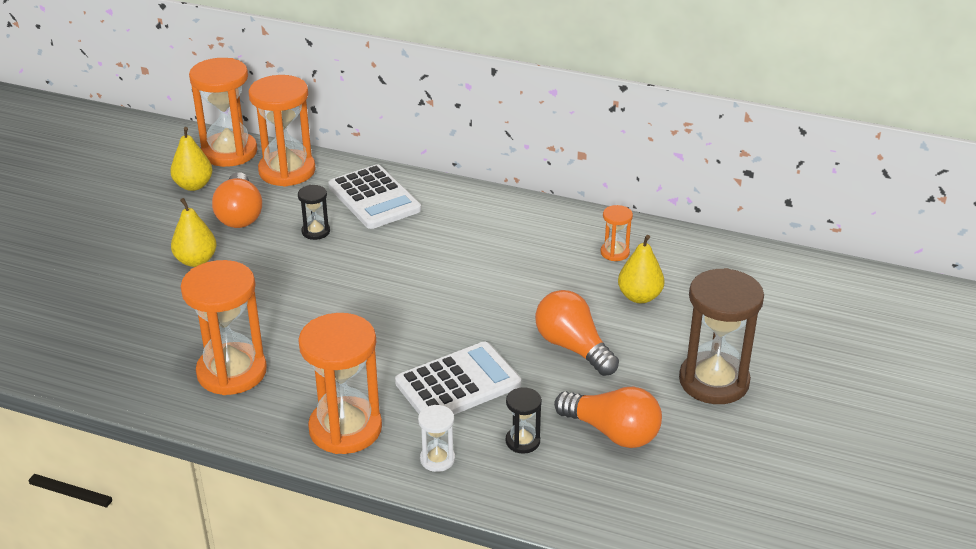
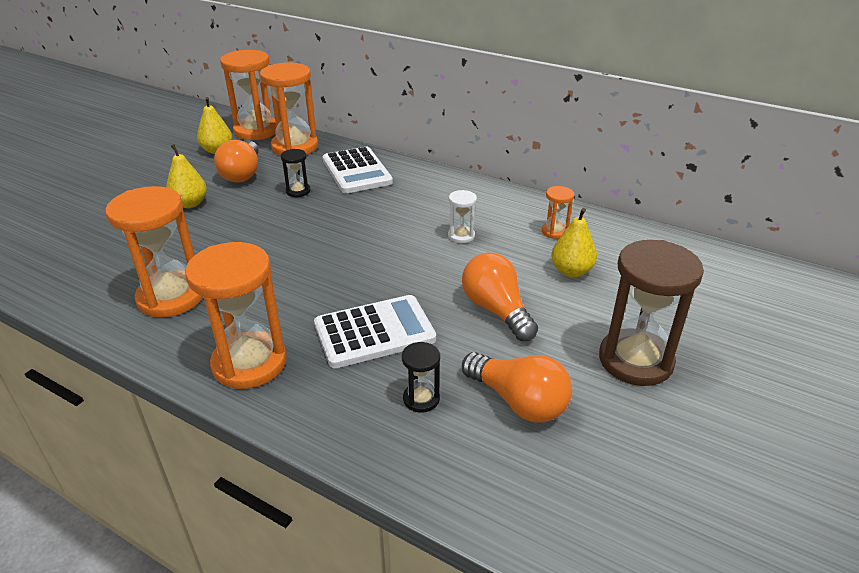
camera: 10 degrees right, 0 degrees up
white hourglass [418,405,455,472] -> white hourglass moved to [448,190,477,243]

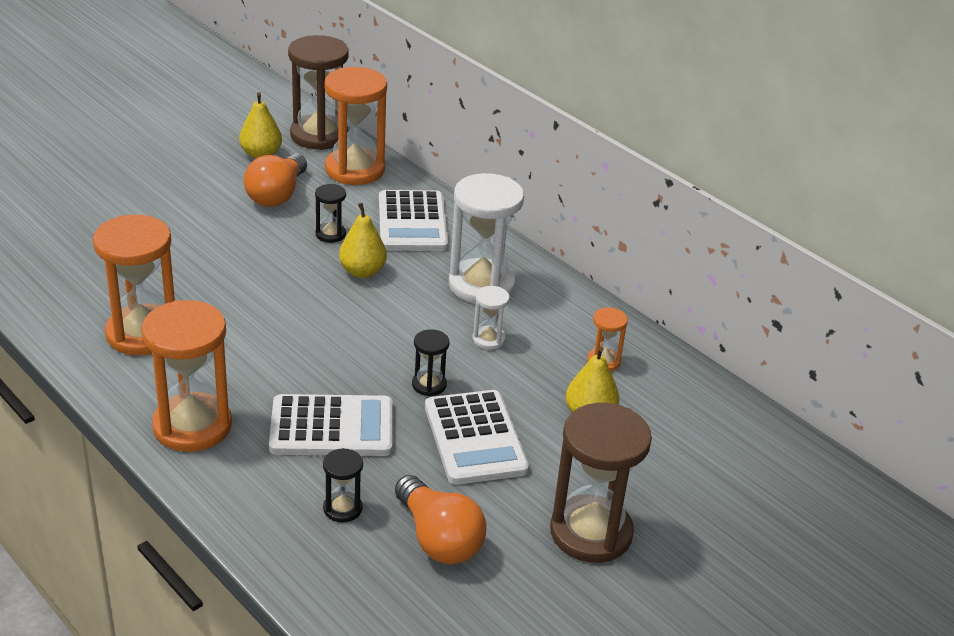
camera: 15 degrees right, 0 degrees up
yellow pear [166,144,207,208] -> yellow pear moved to [339,203,387,278]
orange hourglass [220,50,276,140] -> brown hourglass [288,35,349,150]
orange light bulb [462,252,538,341] -> white calculator [425,390,529,485]
none -> black hourglass [412,329,450,396]
none -> white hourglass [449,173,524,304]

